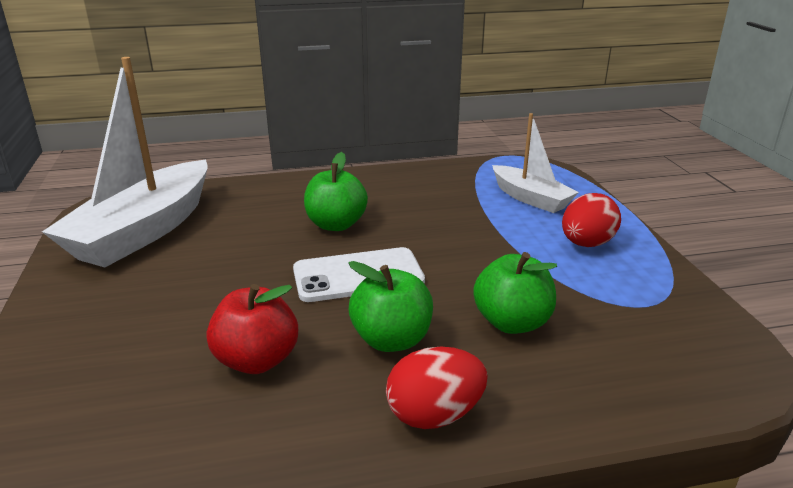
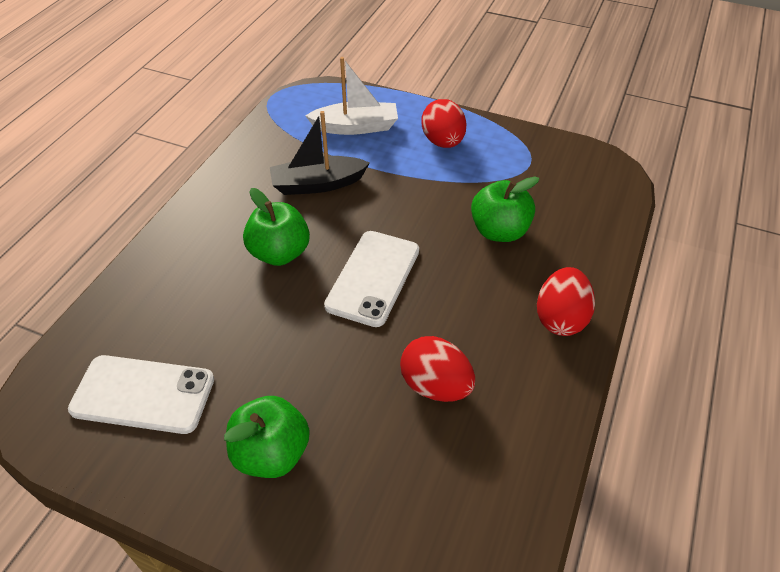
camera: 55 degrees left, 20 degrees up
white boat [42,57,208,267] -> white phone [68,355,214,434]
red apple [207,284,298,374] -> red egg [400,336,475,402]
green apple [348,261,433,352] -> green apple moved to [224,396,310,478]
none -> black boat [270,111,370,195]

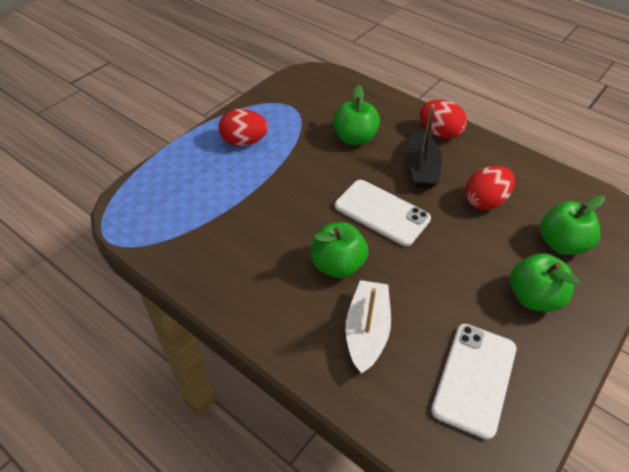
camera: 75 degrees left, 0 degrees up
black boat [270,111,370,195] -> black boat moved to [407,104,442,189]
white boat [305,57,398,135] -> white boat moved to [346,280,391,374]
none -> green apple [540,195,605,255]

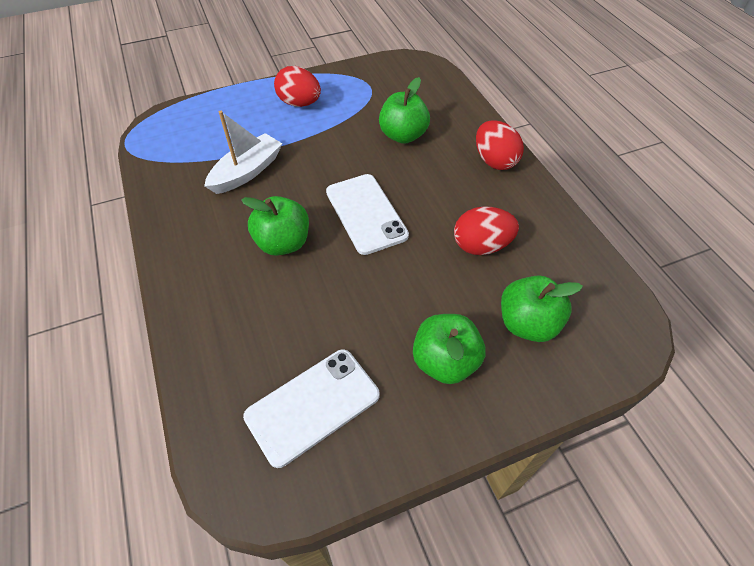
camera: 30 degrees right, 5 degrees up
white boat [346,280,391,374] -> white boat moved to [204,111,283,194]
black boat [407,104,442,189] -> none

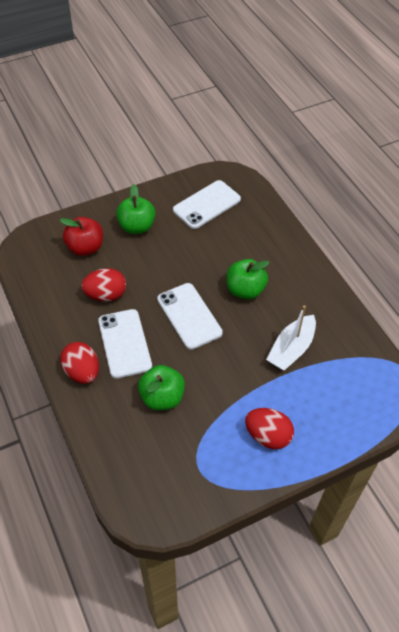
camera: 175 degrees right, 0 degrees up
green apple [501,275,583,342] -> red apple [60,217,103,256]
none -> white phone [98,309,152,379]

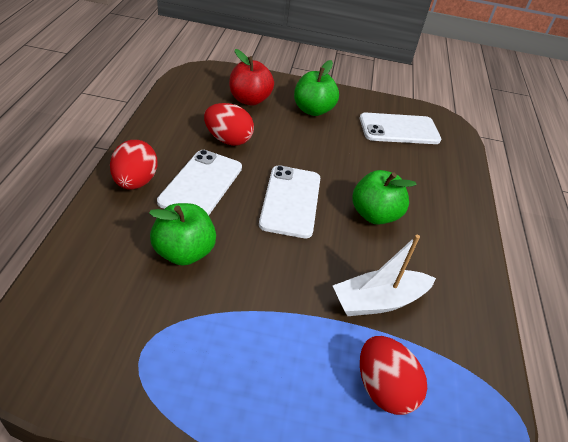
camera: 30 degrees right, 10 degrees down
red egg [245,408,294,449] -> red egg moved to [360,336,427,415]

